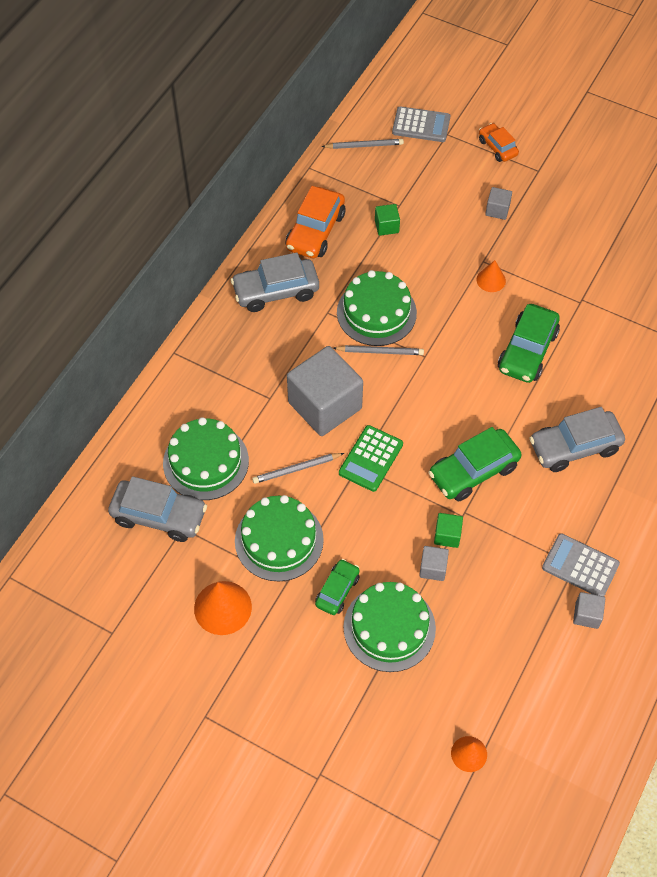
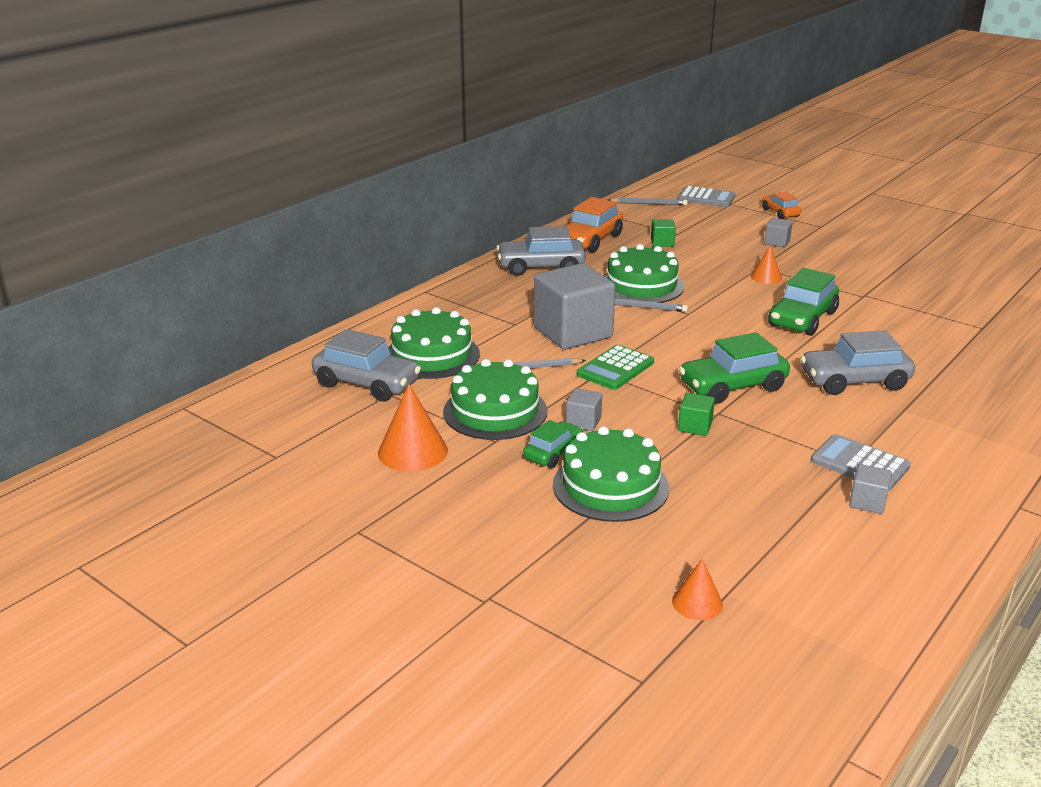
camera: 10 degrees right, 30 degrees down
grey cube [419,546,449,581] -> grey cube moved to [566,388,602,431]

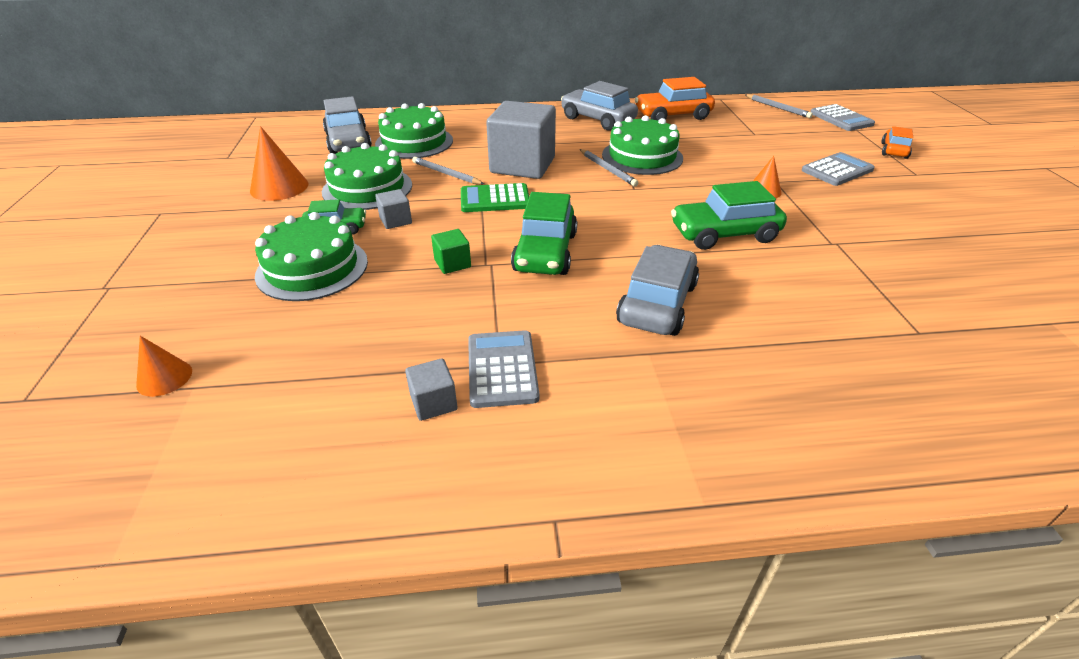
camera: 45 degrees right, 10 degrees up
green cube [651,219,676,247] -> none
green car [679,332,790,404] -> green car turned 105 degrees counterclockwise [511,192,577,275]
grey cube [764,218,793,247] -> grey calculator [802,152,875,186]
grey car [800,330,915,395] -> grey car turned 75 degrees clockwise [616,245,699,336]

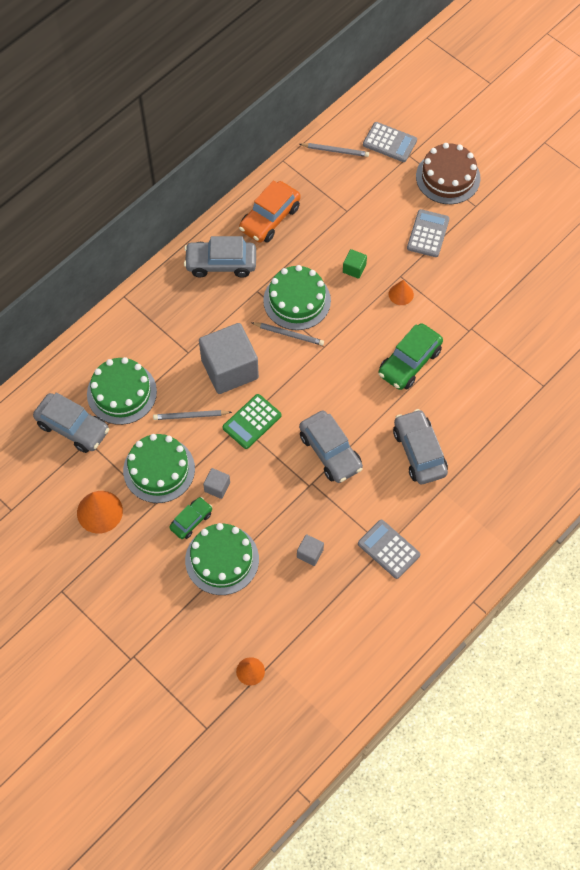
camera: 40 degrees left, 25 degrees up
grey cube [405,358,457,421] -> grey cube moved to [297,534,324,566]
green cube [431,229,471,274] -> green cube moved to [343,249,367,279]
green car [511,192,577,275] -> grey car [299,411,363,483]
orange car [882,126,913,159] -> brown cake [416,143,480,204]

